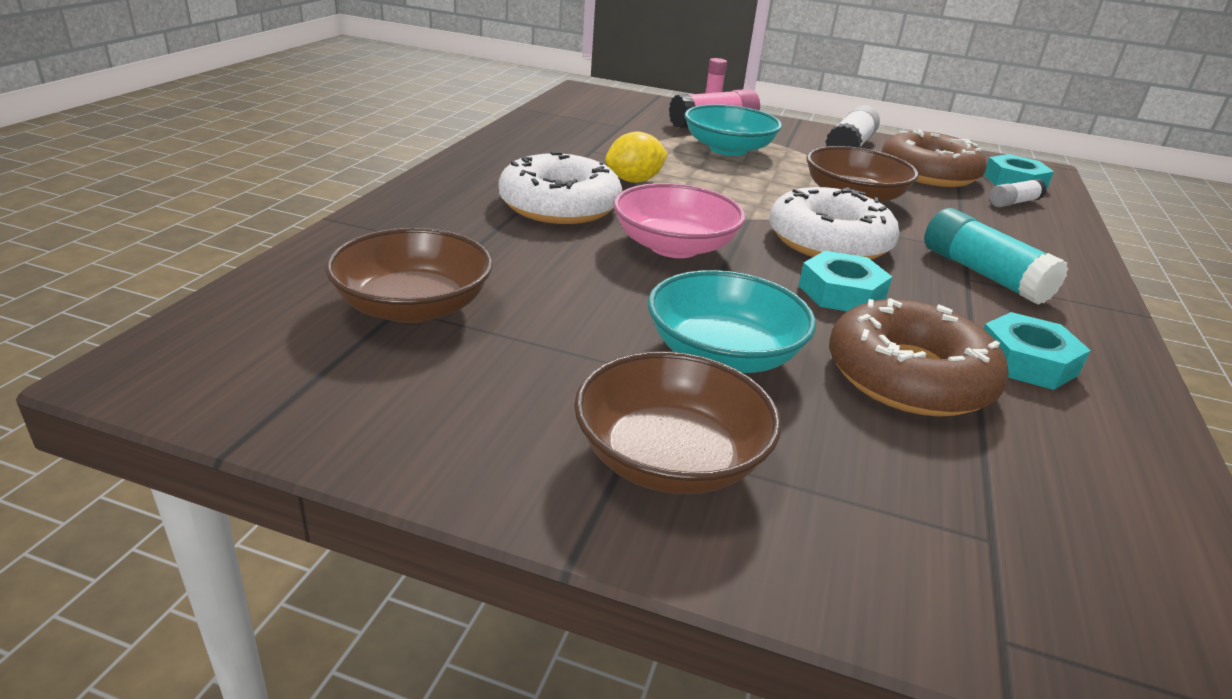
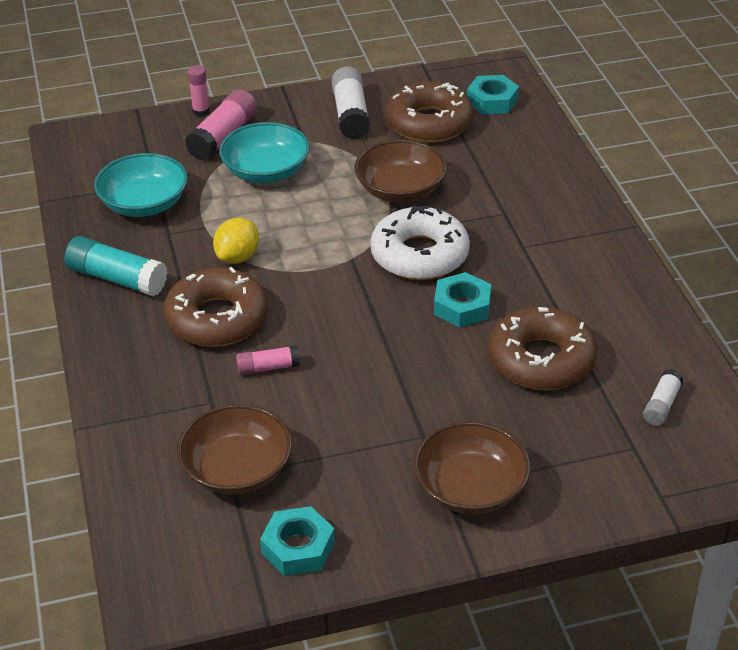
camera: 30 degrees left, 10 degrees up
white donut [498,151,622,224] -> brown donut [163,267,268,347]
pink bowl [613,183,746,258] -> none
turquoise bowl [648,270,816,373] -> turquoise bowl moved to [94,153,188,217]
turquoise glue stick [924,208,1068,305] -> turquoise glue stick moved to [64,236,167,297]
turquoise nut [984,312,1091,390] -> turquoise nut moved to [260,506,335,576]
white glue stick [989,179,1047,207] -> white glue stick moved to [643,369,684,426]
none -> pink glue stick [236,345,300,375]

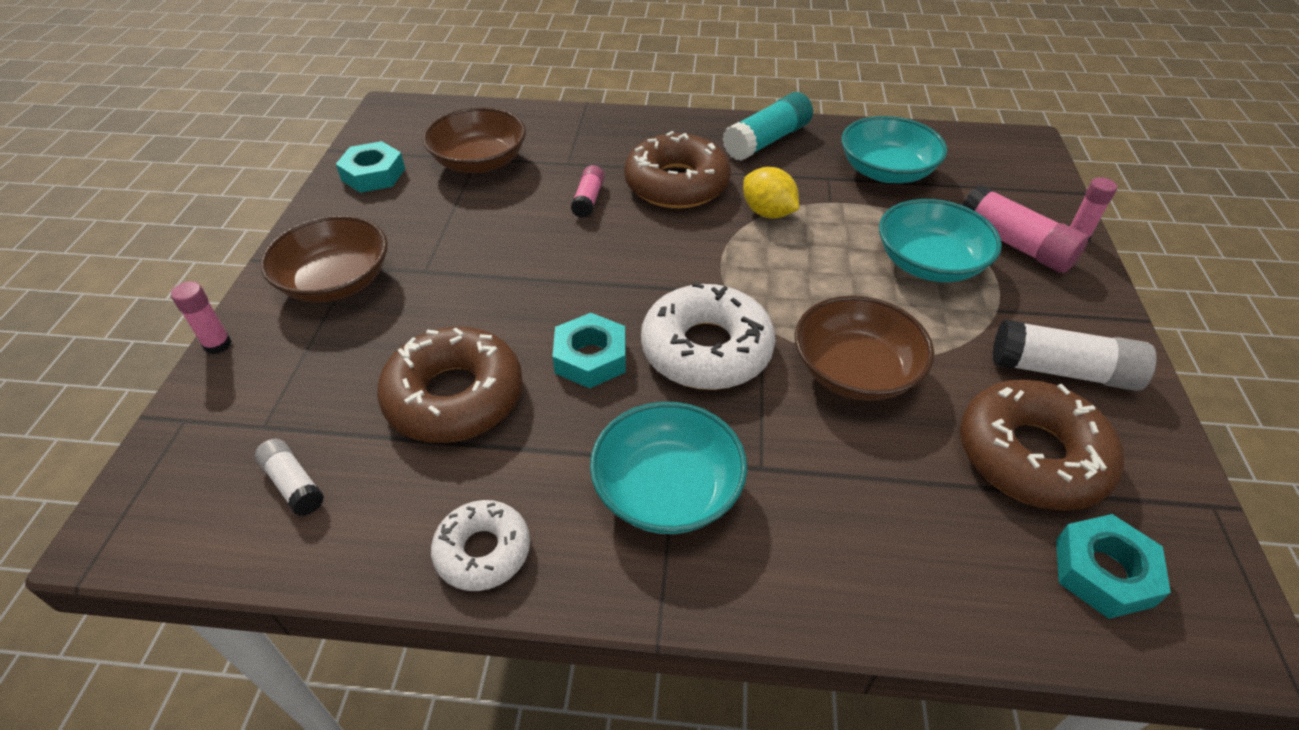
camera: 110 degrees right, 5 degrees up
none -> pink glue stick [171,282,232,355]
none -> white donut [431,500,530,591]
none -> turquoise bowl [590,402,747,534]

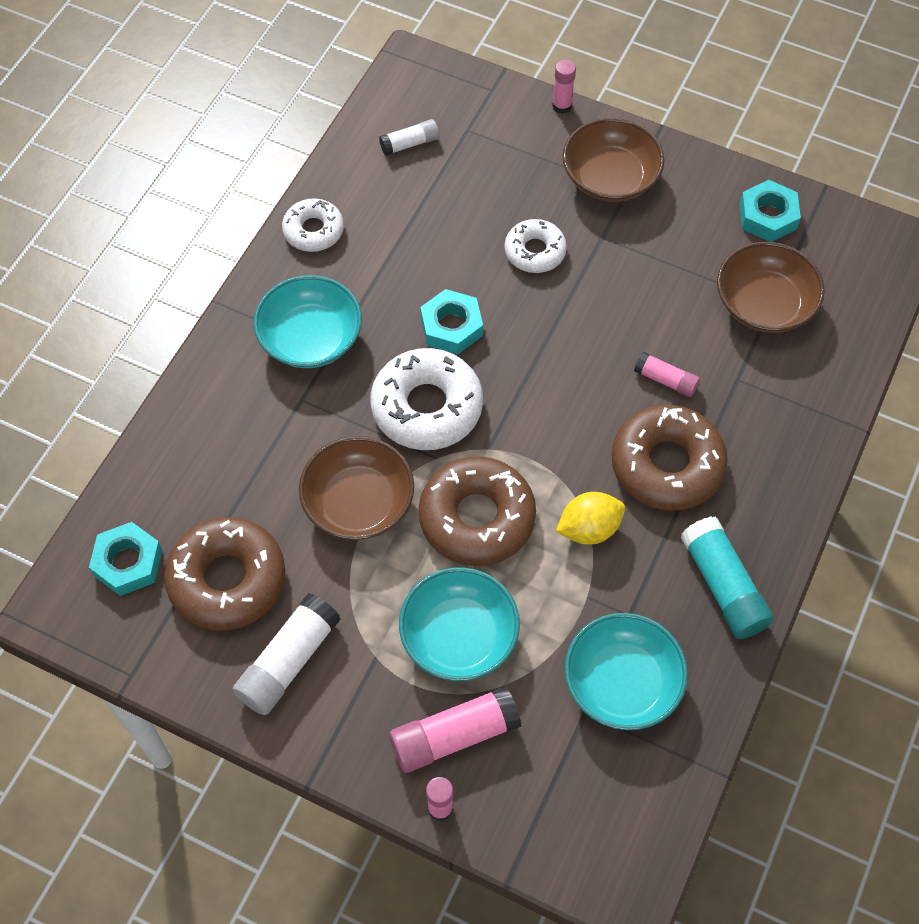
camera: 110 degrees right, 15 degrees up
brown donut [377,327,523,443] -> brown donut moved to [419,456,536,566]
none -> white donut [505,219,567,273]

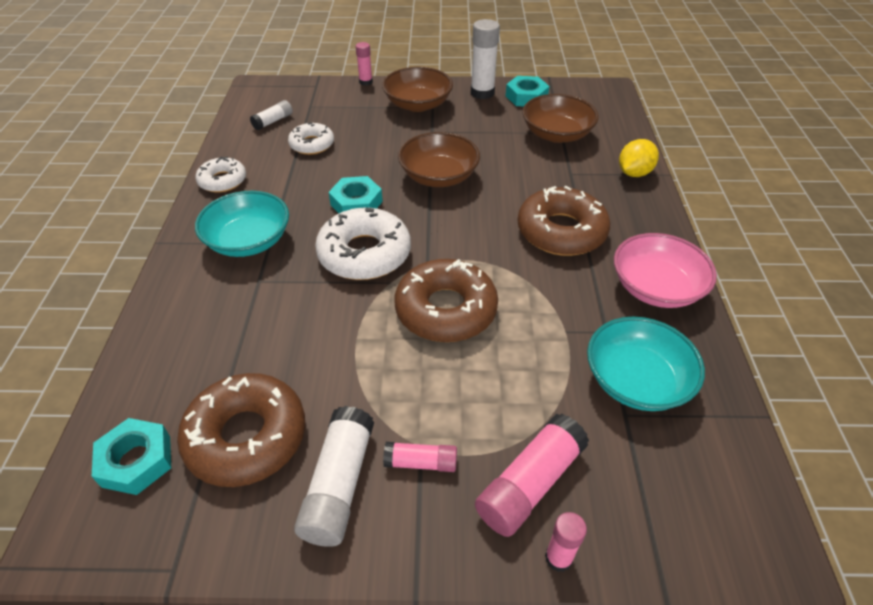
camera: 25 degrees left, 15 degrees down
brown bowl [299,436,414,540] -> brown bowl moved to [398,132,480,187]
turquoise bowl [399,567,520,681] -> none
white donut [505,219,567,273] -> white donut moved to [288,123,334,155]
yellow lemon [556,492,625,545] -> yellow lemon moved to [619,139,659,177]
pink glue stick [634,352,700,397] -> pink glue stick moved to [383,442,457,472]
turquoise glue stick [681,516,774,639] -> pink bowl [614,233,717,308]
none -> white glue stick [471,19,500,99]

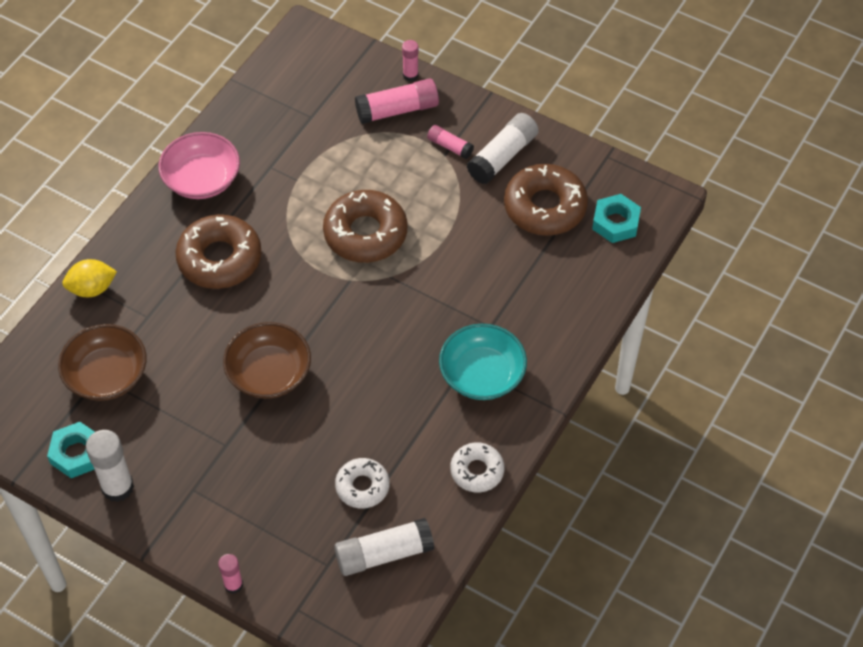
camera: 150 degrees left, 10 degrees up
white glue stick [250,100,293,130] -> white glue stick [334,518,434,576], size x1.76
white donut [315,208,411,280] -> none
turquoise nut [329,176,383,213] -> none
brown bowl [382,67,453,112] -> none
turquoise bowl [587,317,705,411] -> none

